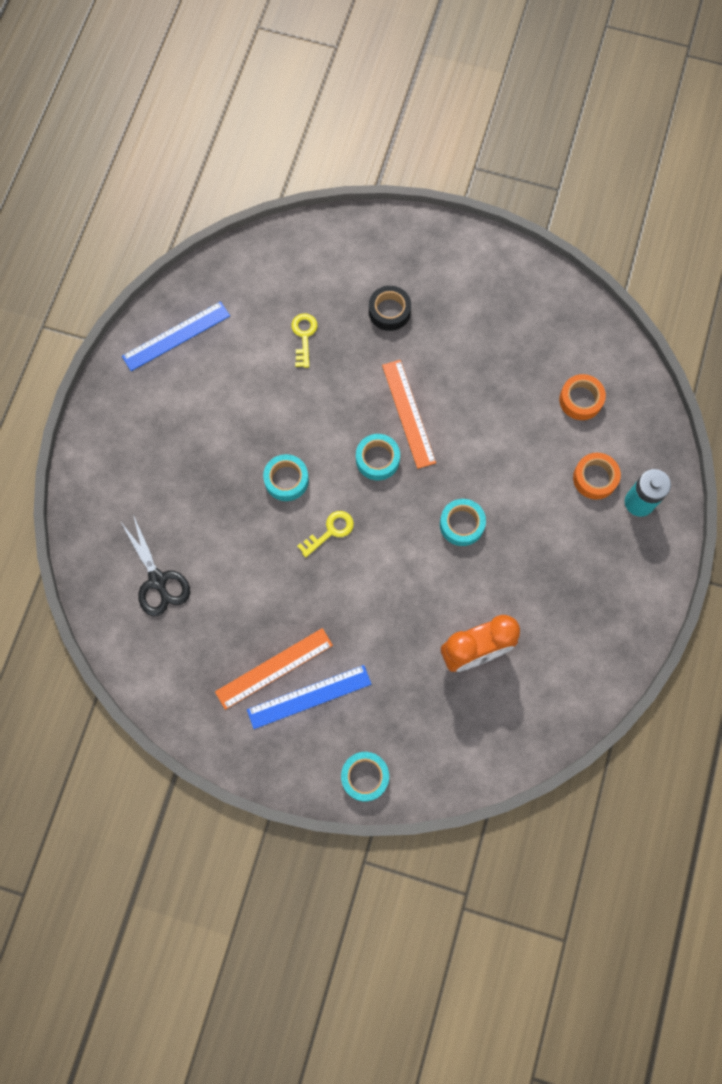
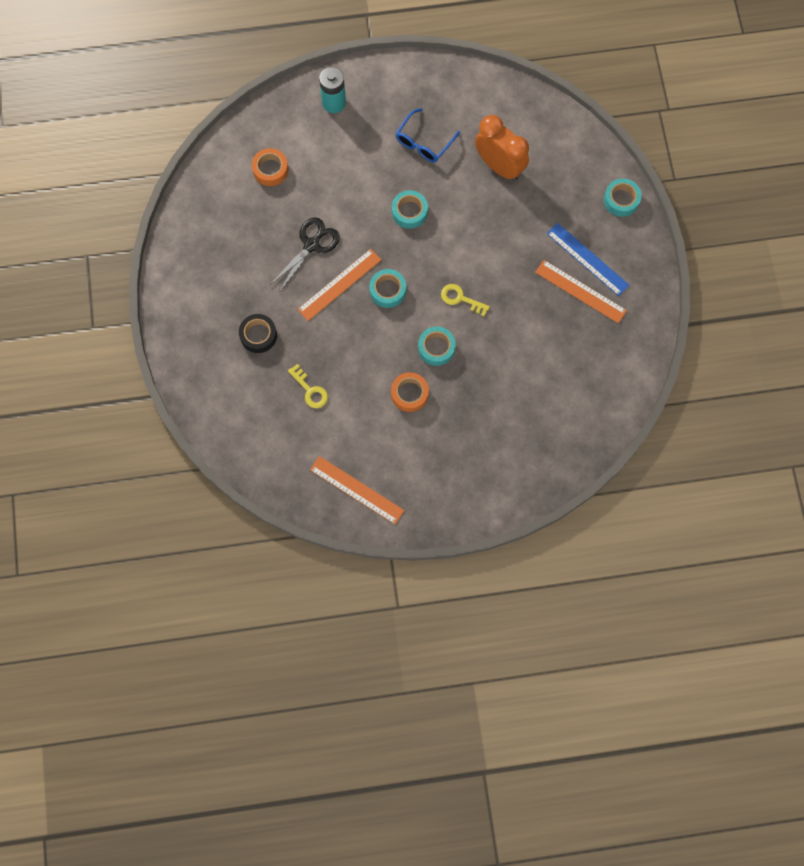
camera: 115 degrees left, 0 degrees up
black scissors [120,515,190,617] -> black scissors moved to [270,217,340,291]
blue ruler [122,301,230,371] -> orange ruler [310,456,405,524]
yellow key [291,313,318,368] -> yellow key turned 105 degrees counterclockwise [288,364,328,408]
orange tape [573,453,621,499] -> orange tape moved to [391,372,429,412]
none -> blue glasses [396,108,460,163]

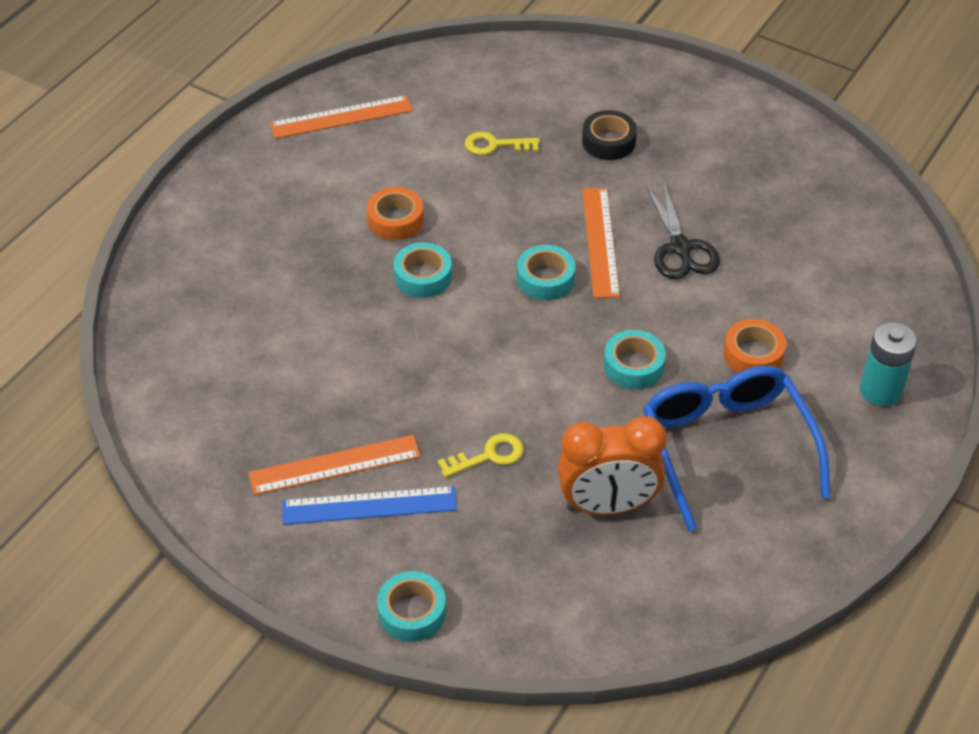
camera: 130 degrees right, 25 degrees down
orange tape [252,148,289,186] -> orange tape moved to [723,319,786,373]
blue glasses [396,108,460,163] -> blue glasses [643,366,831,531], size x1.71
yellow key [441,284,490,316] -> yellow key moved to [438,433,523,478]

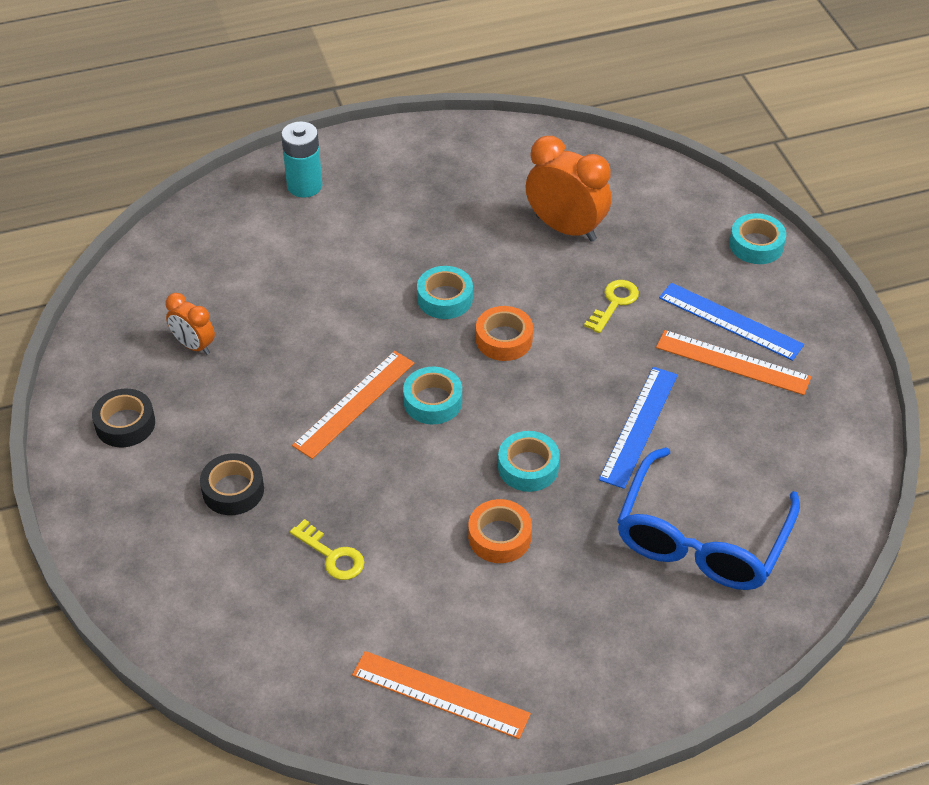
camera: 140 degrees left, 0 degrees up
yellow key [438,433,523,478] -> yellow key turned 105 degrees clockwise [584,280,639,333]
blue glasses [643,366,831,531] -> blue glasses moved to [617,447,800,590]
black scissors [646,181,720,279] -> none
orange tape [723,319,786,373] -> orange tape moved to [476,306,533,361]
none -> black tape [92,389,155,447]
none -> orange clock [165,293,215,355]
none -> blue ruler [599,367,678,489]

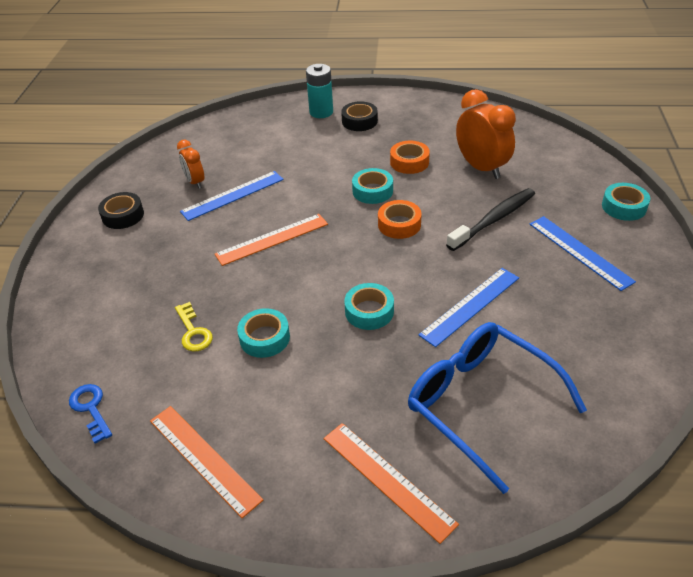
camera: 25 degrees right, 5 degrees down
black tape [200,453,264,515] -> black tape moved to [341,101,378,131]
turquoise tape [403,367,462,424] -> turquoise tape moved to [237,308,290,358]
orange tape [468,499,532,563] -> orange tape moved to [390,141,430,174]
yellow key [584,280,639,333] -> black toothbrush [446,188,535,251]
blue glasses [617,447,800,590] -> blue glasses turned 90 degrees clockwise [408,322,587,494]
orange ruler [656,330,811,395] -> orange ruler moved to [324,423,459,544]
none -> blue key [69,384,112,444]
none -> blue ruler [180,171,284,221]

